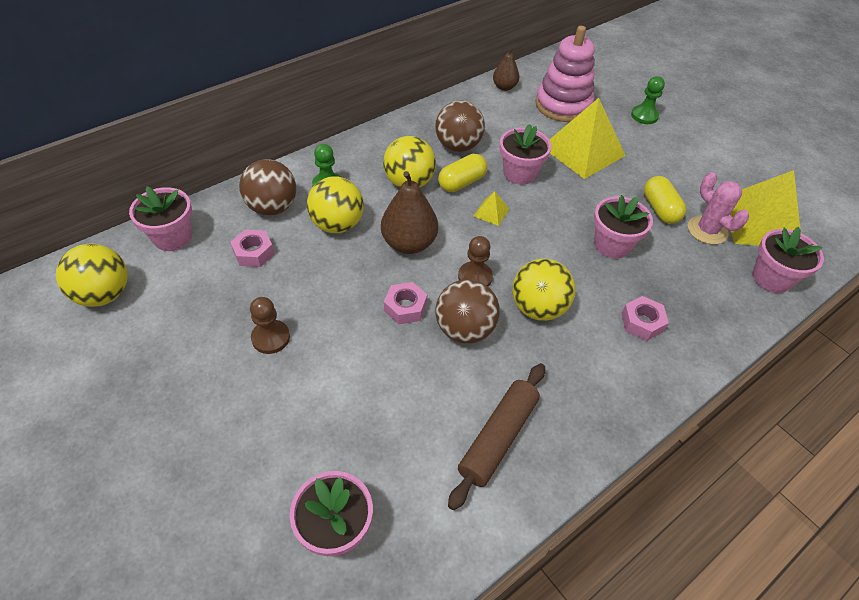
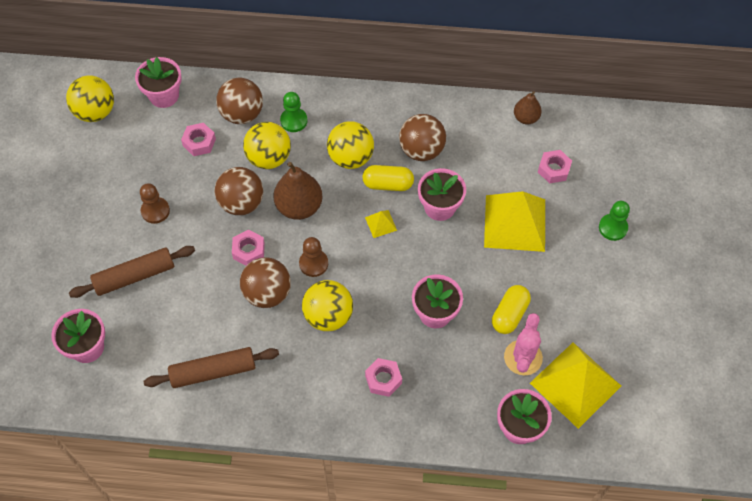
camera: 45 degrees right, 10 degrees up
pink stacking toy [535,26,595,122] -> pink nut [538,150,572,183]
none -> brown rolling pin [69,246,195,298]
none -> brown ball [215,167,263,215]

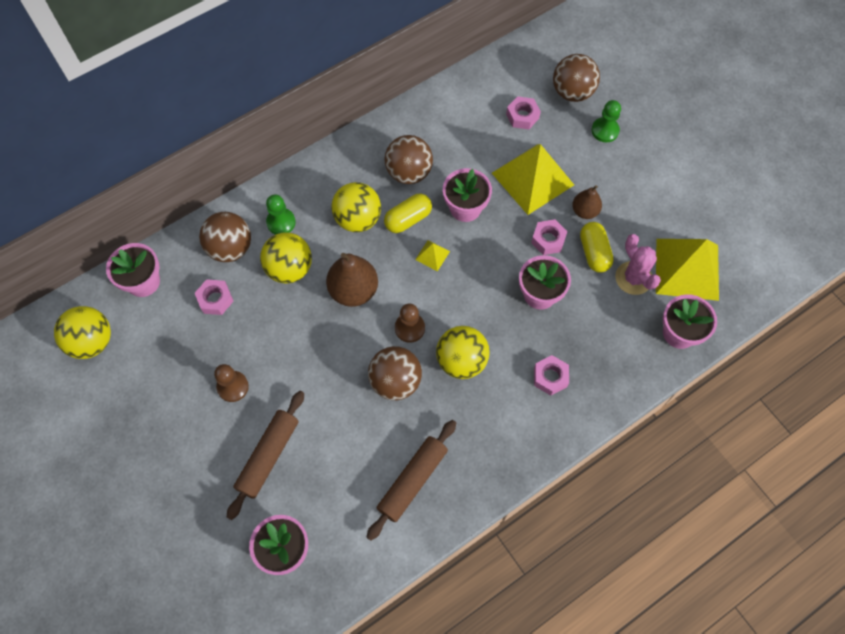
camera: 40 degrees left, 5 degrees up
brown ball [215,167,263,215] -> brown ball moved to [553,54,600,102]
pink nut [232,230,265,266] -> pink nut moved to [531,219,568,255]
brown pear [514,91,542,124] -> brown pear moved to [572,185,602,219]

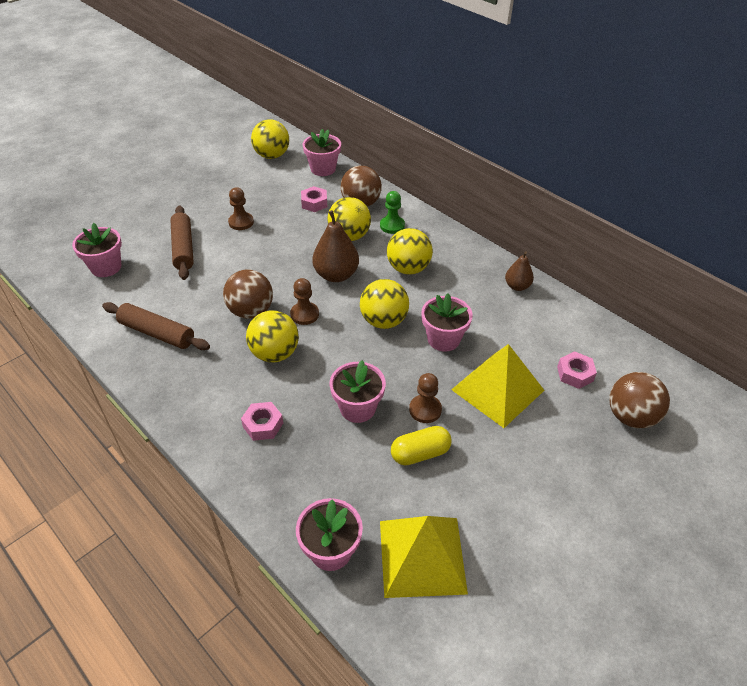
camera: 80 degrees right, 20 degrees down
brown rolling pin [227,391,304,520] -> brown rolling pin turned 60 degrees clockwise [170,206,194,280]
brown ball [384,135,433,184] -> none
yellow capsule [384,193,432,233] -> none
yellow pyramid [415,240,450,271] -> yellow ball [360,279,409,329]
pink nut [531,219,568,255] -> brown pawn [409,373,442,423]
brown pear [572,185,602,219] -> brown pear moved to [505,251,534,291]
green pawn [591,100,621,142] -> none
pink cactus [615,234,661,295] -> none

